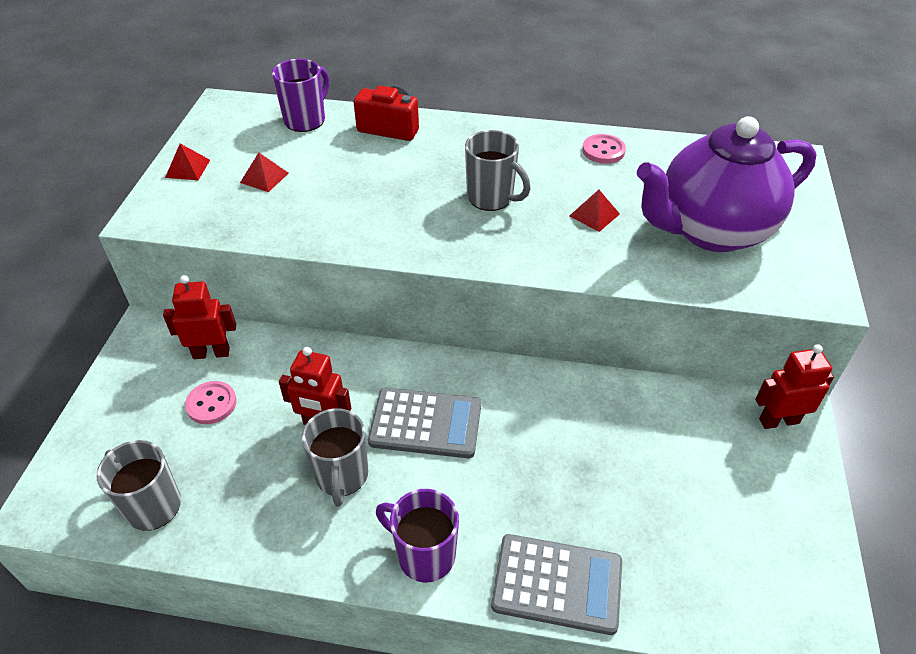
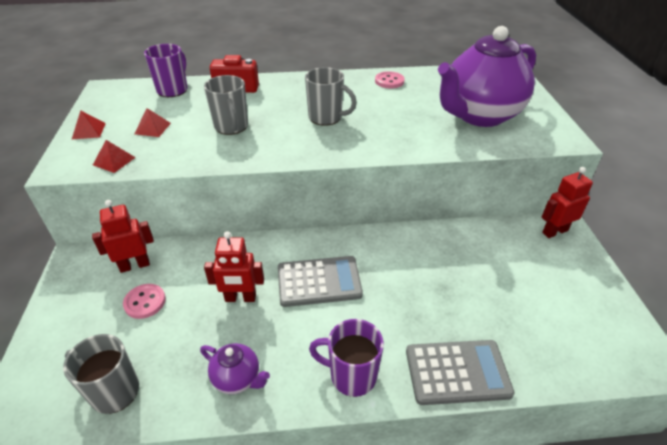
camera: 15 degrees left, 5 degrees down
grey mug [302,408,368,507] -> grey mug moved to [204,75,248,135]
red pyramid [570,190,620,232] -> red pyramid moved to [93,140,136,173]
none -> purple teapot [200,343,270,394]

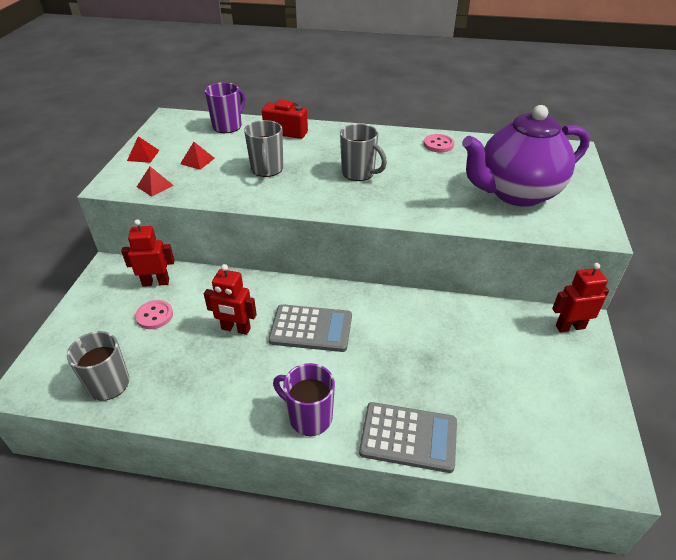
camera: 15 degrees right, 0 degrees up
purple teapot [200,343,270,394] -> none

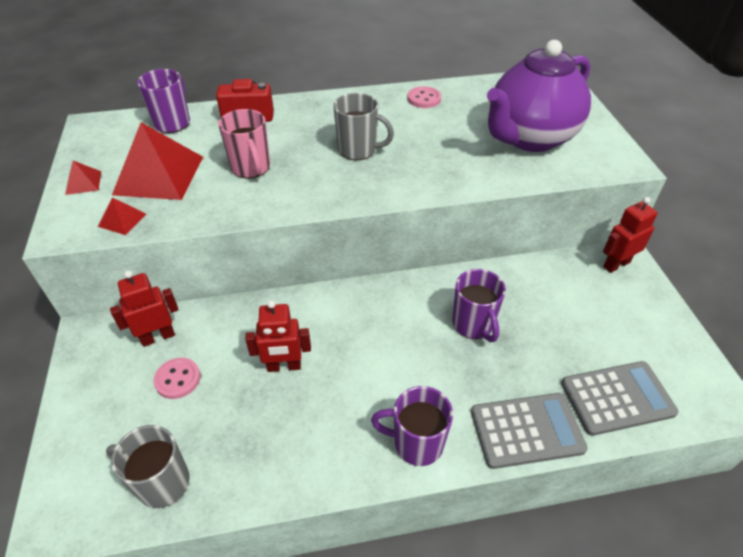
camera: 20 degrees left, 5 degrees up
red pyramid [180,142,215,170] -> red pyramid [112,122,203,200], size x2.25
grey mug [244,120,283,177] -> pink mug [218,109,270,179]
grey calculator [268,304,352,352] -> grey calculator moved to [561,361,679,436]
none -> purple mug [452,269,506,342]

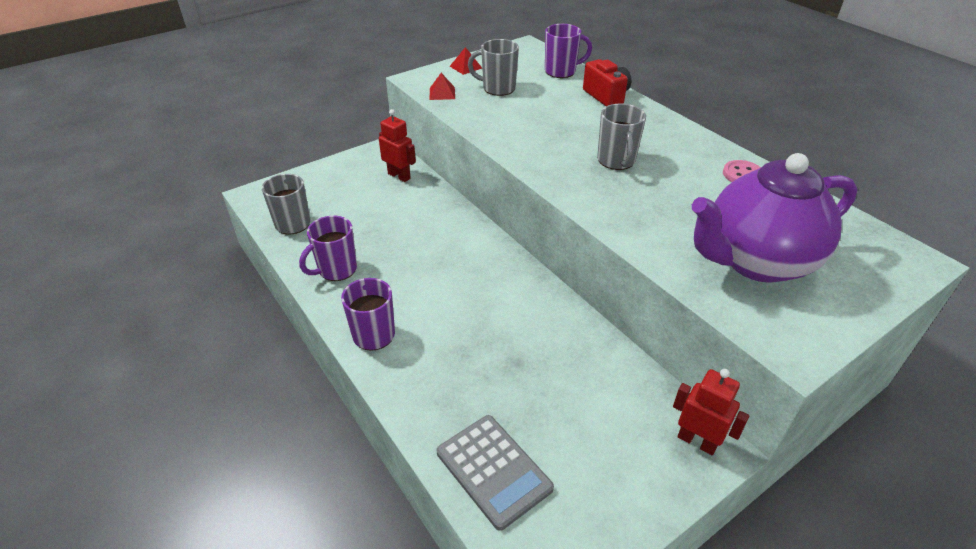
camera: 65 degrees right, 5 degrees down
red pyramid [112,122,203,200] -> grey mug [468,39,519,96]
pink button [154,358,200,399] -> none
pink mug [218,109,270,179] -> none
red robot [245,300,311,372] -> none
purple mug [452,269,506,342] -> purple mug moved to [299,216,357,281]
grey calculator [471,393,588,469] -> none
purple teapot [487,40,591,152] -> purple teapot turned 45 degrees counterclockwise [692,153,857,283]

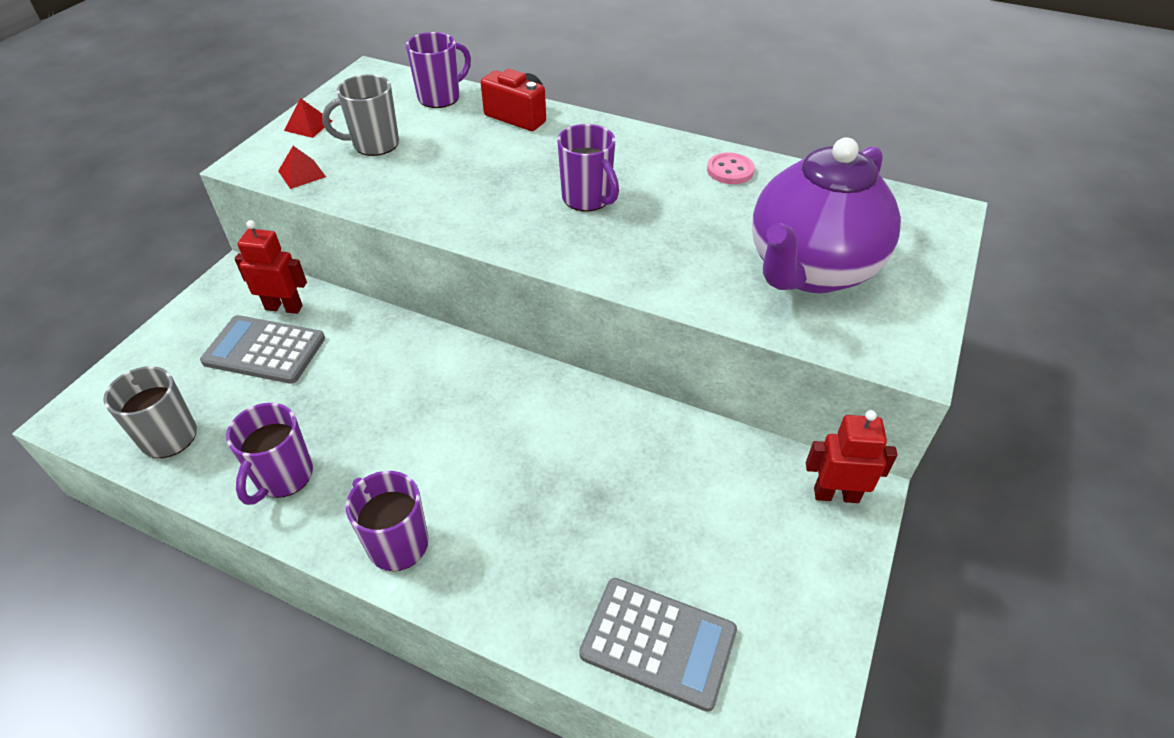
camera: 30 degrees left, 5 degrees up
grey mug [597,104,646,170] -> purple mug [557,124,619,211]
none -> grey calculator [200,315,325,384]

